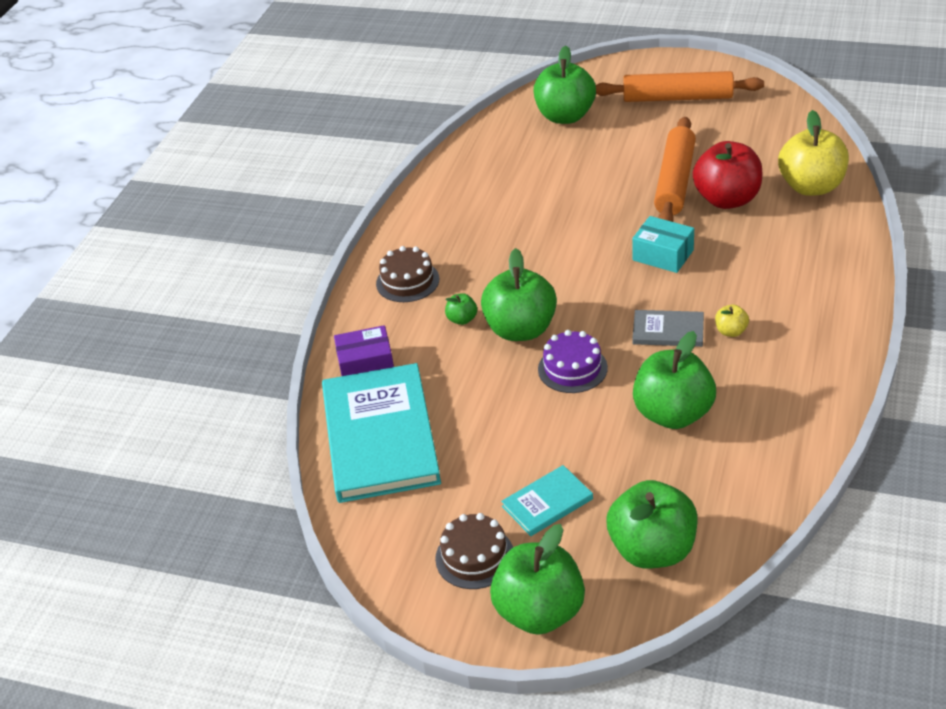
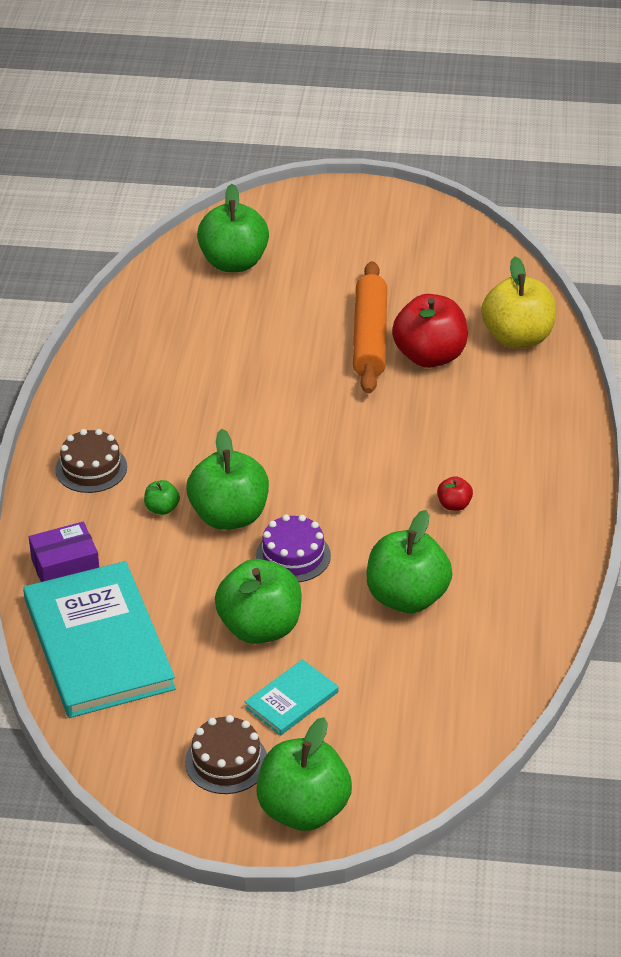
camera: 15 degrees left, 0 degrees up
orange rolling pin [596,71,764,102] -> none
green apple [606,480,698,568] -> green apple moved to [215,559,302,644]
turquoise box [632,216,694,273] -> none
grey book [632,310,704,347] -> none
yellow apple [715,304,749,337] -> red apple [437,476,473,511]

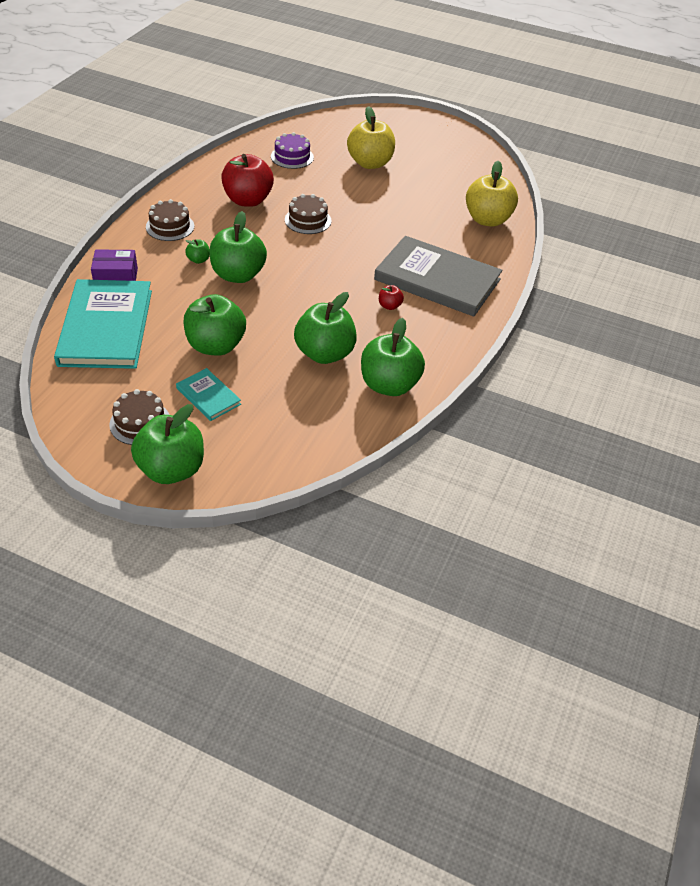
camera: 15 degrees right, 5 degrees up
green apple [197,184,269,272] -> green apple moved to [361,318,425,396]
turquoise book [245,659,338,735] -> turquoise book turned 75 degrees clockwise [176,368,241,421]
purple cake [256,514,331,582] -> purple cake moved to [271,132,314,169]
orange rolling pin [353,261,387,394] -> none
red apple [392,294,468,368] -> red apple moved to [221,154,274,207]
none -> brown cake [285,194,332,234]
none -> yellow apple [347,106,395,169]
none -> grey book [374,236,503,317]

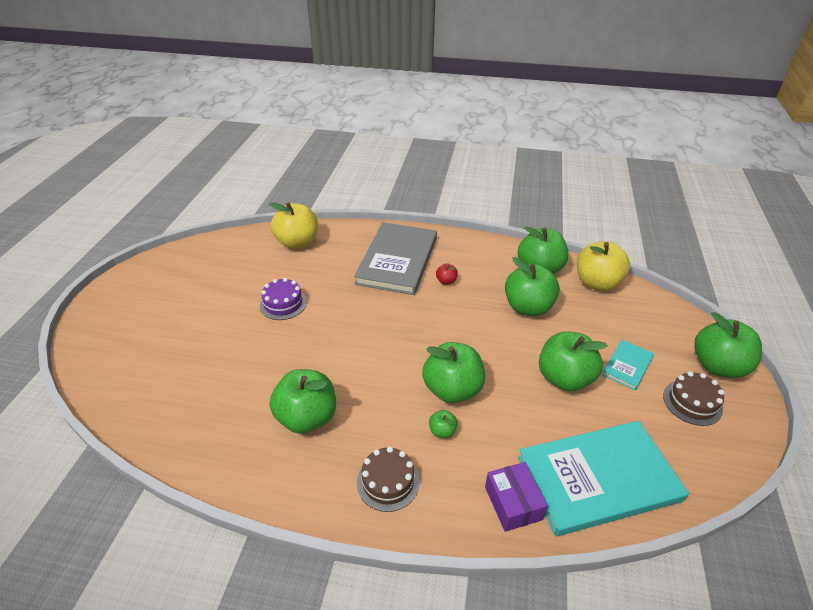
camera: 100 degrees left, 5 degrees down
red apple [221,154,274,207] -> green apple [269,369,336,434]
purple cake [271,132,314,169] -> purple cake moved to [260,278,307,320]
brown cake [285,194,332,234] -> none
yellow apple [347,106,395,169] -> yellow apple moved to [577,241,630,291]

